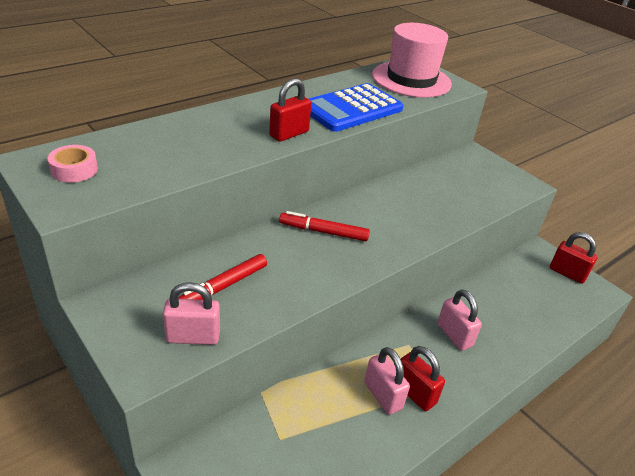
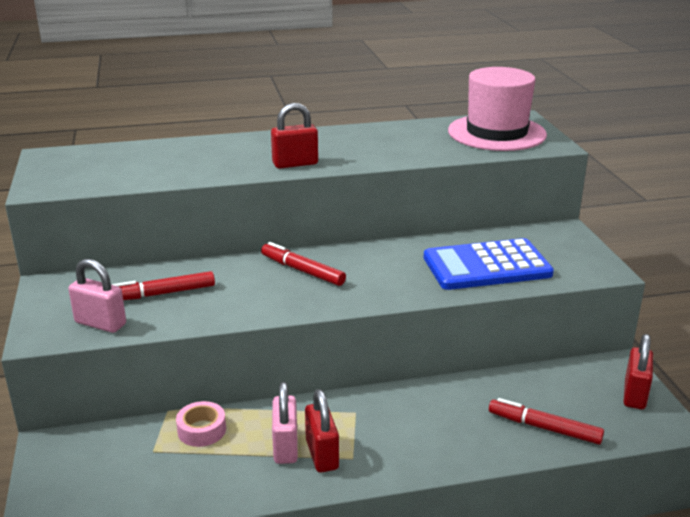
camera: 30 degrees right, 10 degrees down
pink tape [48,145,98,183] -> pink tape moved to [176,401,226,447]
blue calculator [309,83,403,132] -> blue calculator moved to [424,238,554,290]
pink padlock [437,289,482,351] -> none
red padlock [550,232,597,284] -> red padlock turned 45 degrees clockwise [624,334,653,409]
none -> red marker [489,398,604,444]

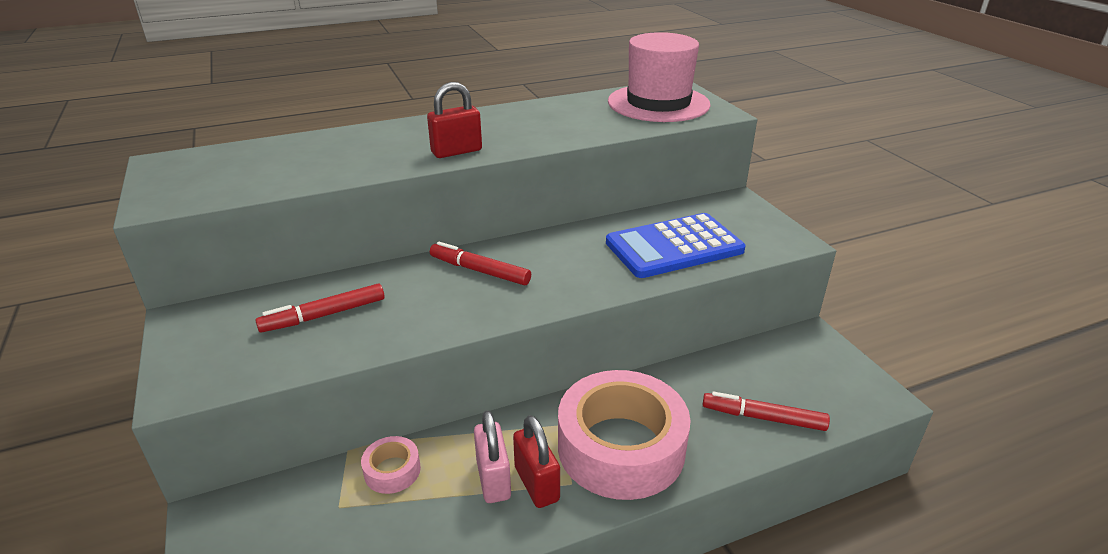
camera: 10 degrees left, 5 degrees up
pink padlock [68,259,126,333] -> none
red padlock [624,334,653,409] -> none
none -> pink tape [558,370,691,500]

